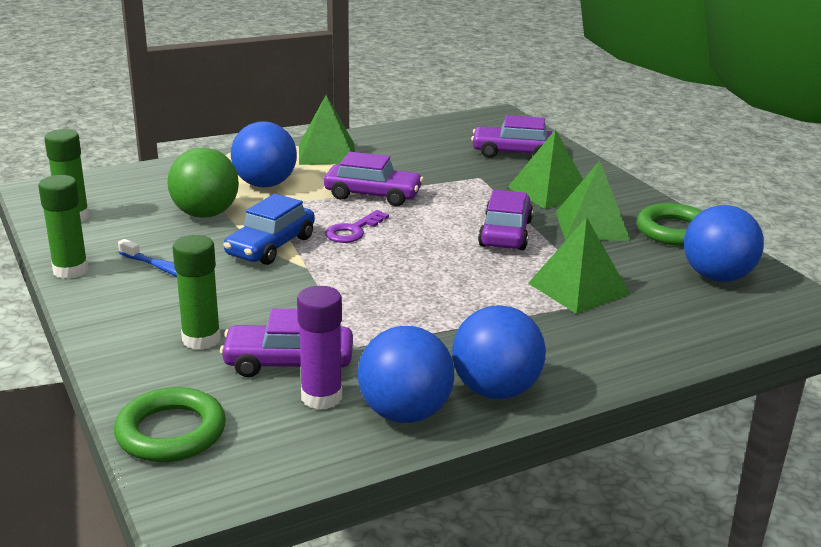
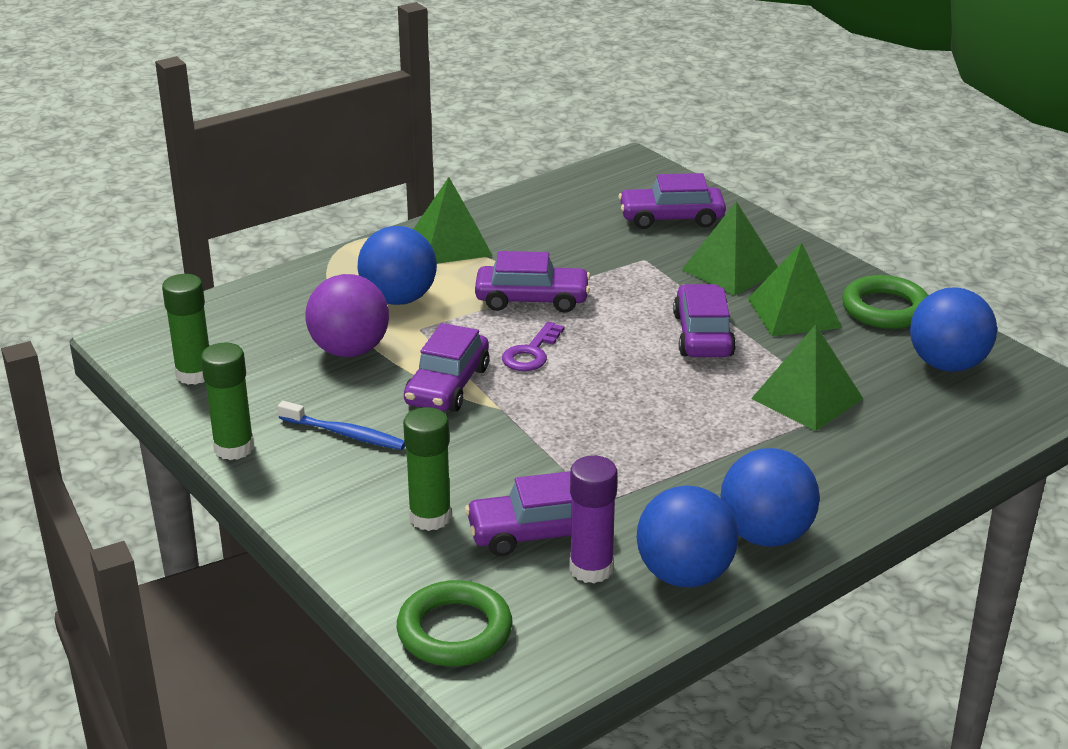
camera: 10 degrees left, 5 degrees up
green ball [167,148,239,218] -> purple ball [305,274,389,357]
blue car [223,194,315,265] -> purple car [404,323,489,412]

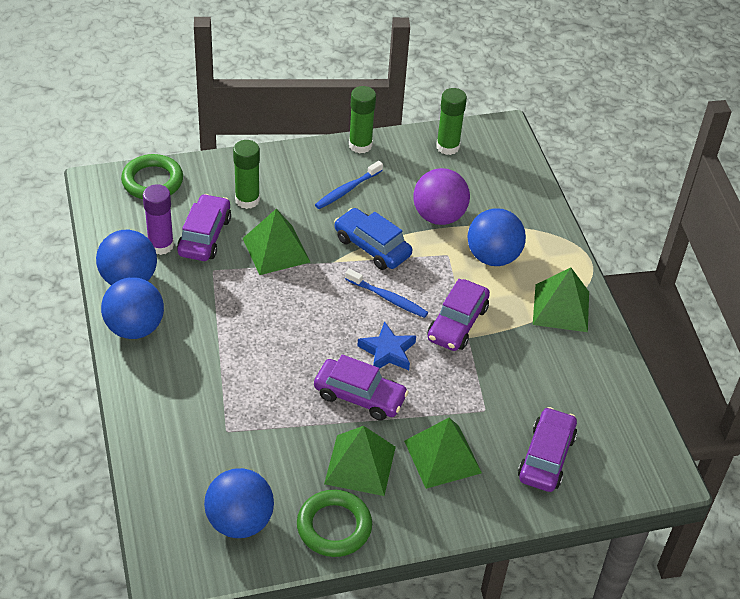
camera: 110 degrees right, 15 degrees up
purple car [404,323,489,412] -> blue car [334,208,412,270]
purple key [502,322,564,371] -> blue toothbrush [345,269,428,318]
green pyramid [751,324,864,431] -> green pyramid moved to [243,209,310,275]
none -> blue star [357,321,416,370]

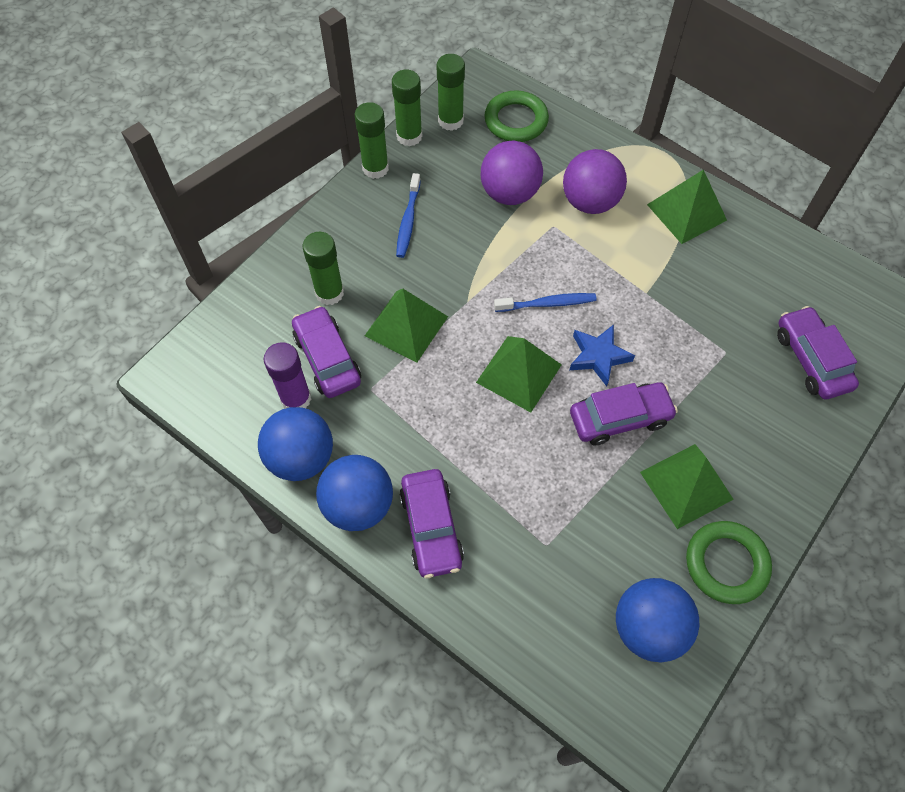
camera: 35 degrees left, 15 degrees up
green ring [121,154,183,199] -> green ring moved to [484,90,549,142]
blue car [334,208,412,270] -> none
green pyramid [404,418,482,489] -> green pyramid moved to [476,336,562,412]
purple car [428,279,490,351] -> purple car moved to [399,469,464,578]
blue ball [468,208,526,266] -> purple ball [563,149,627,214]
none -> green glue stick [392,70,422,147]

